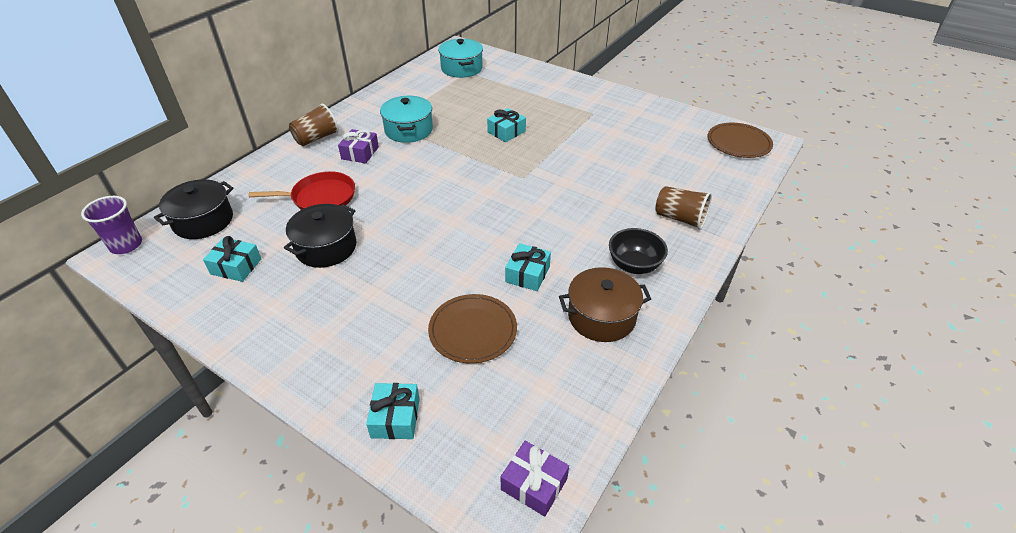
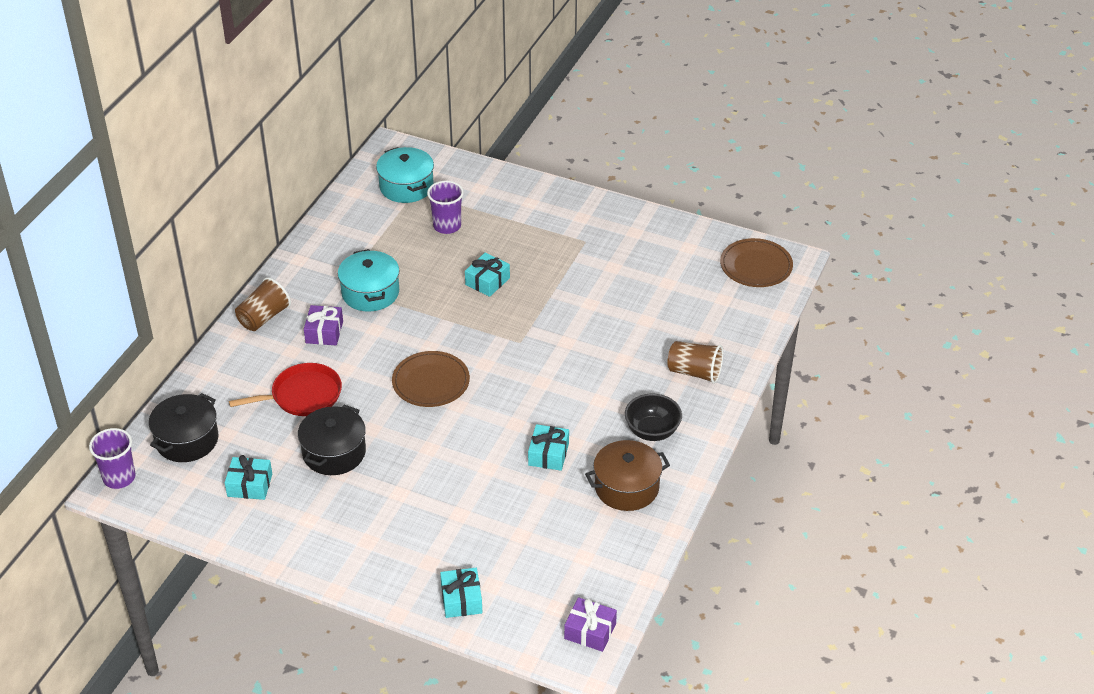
camera: 10 degrees left, 0 degrees up
brown plate [428,294,517,363] -> brown plate moved to [392,351,470,407]
none -> purple cup [427,181,464,234]

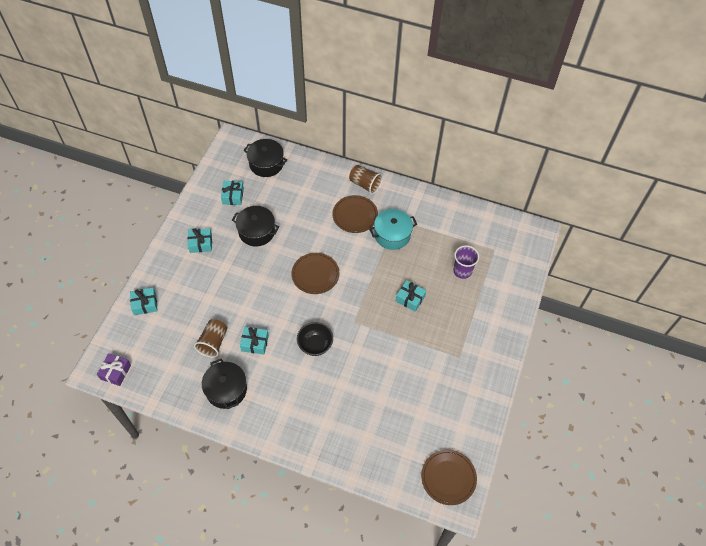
camera: 85 degrees right, 15 degrees up
purple cup [89,428,136,489] -> none
red pan [229,363,342,416] -> none
purple gift [304,305,343,345] -> brown plate [332,195,378,233]
turquoise pot [376,147,434,203] -> none
brown pot [585,440,670,511] -> black pot [202,359,247,409]
black bowl [625,393,682,441] -> black bowl moved to [297,322,333,356]
brown cup [667,341,723,384] -> brown cup moved to [194,319,227,358]
none -> turquoise gift [188,228,212,253]

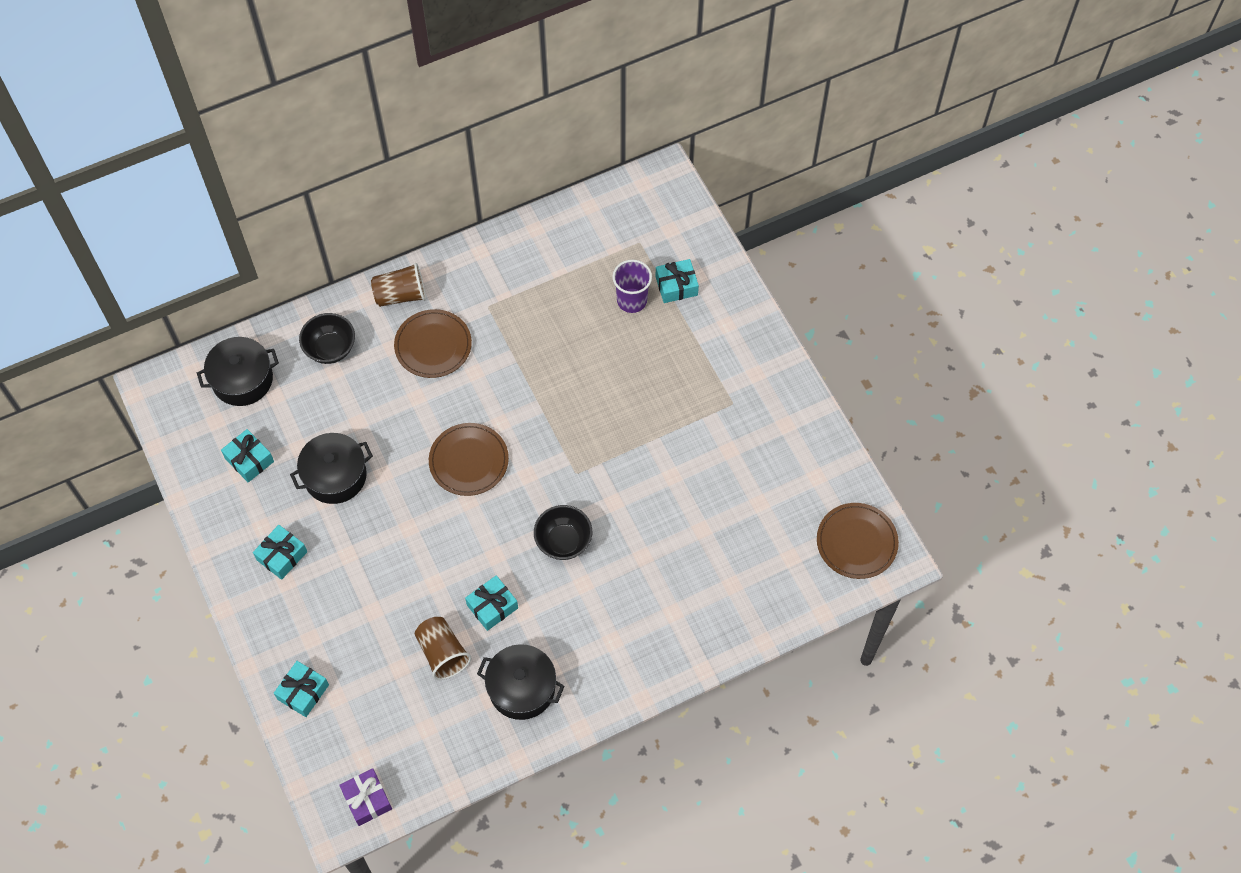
camera: 45 degrees left, 5 degrees up
turquoise pot [369,209,417,250] -> none
turquoise gift [396,280,426,312] -> turquoise gift moved to [655,259,699,303]
none -> black bowl [299,313,355,364]

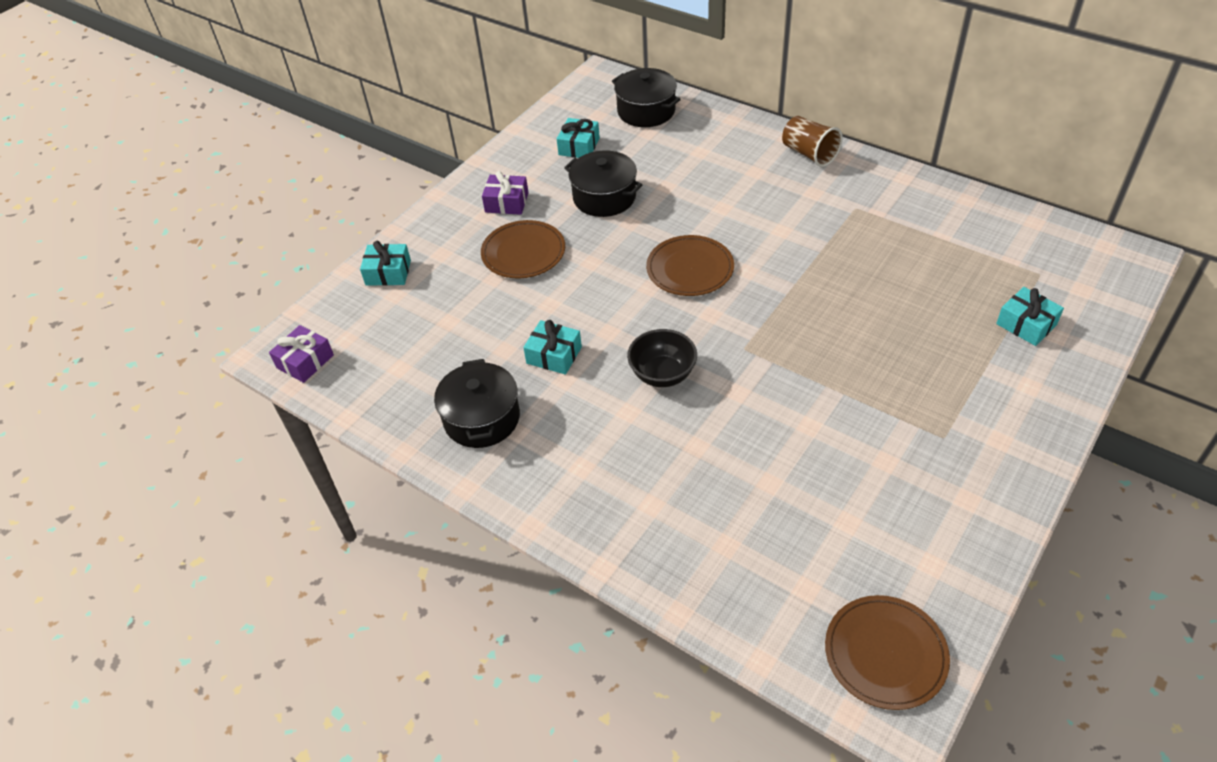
camera: 65 degrees right, 15 degrees down
turquoise gift [253,525,307,580] -> purple gift [482,171,529,215]
black bowl [299,313,355,364] -> none
brown plate [394,309,472,378] -> brown plate moved to [481,220,565,278]
brown cup [415,617,471,680] -> none
purple cup [612,260,652,313] -> none

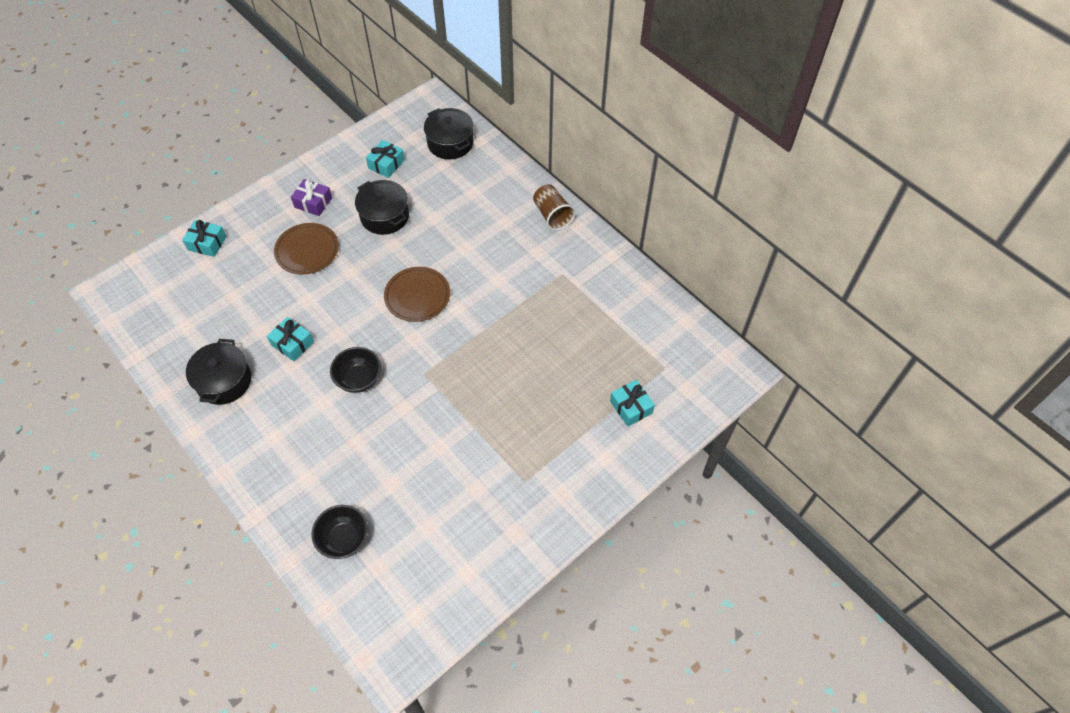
camera: 10 degrees right, 10 degrees up
purple gift [269,325,334,383] -> none
brown plate [825,595,950,710] -> none
none -> black bowl [312,505,368,559]

